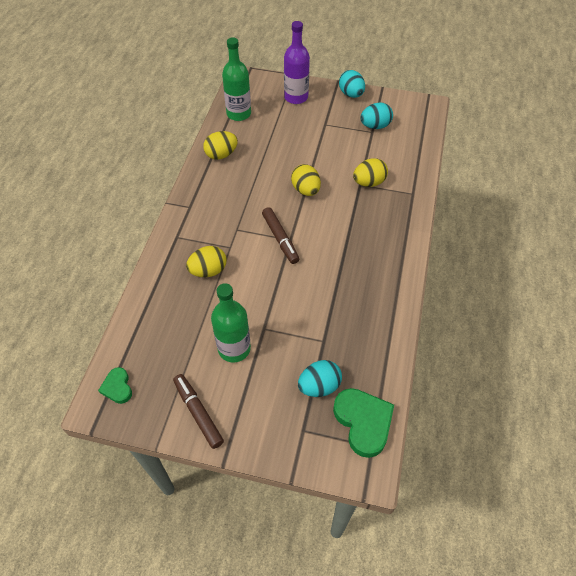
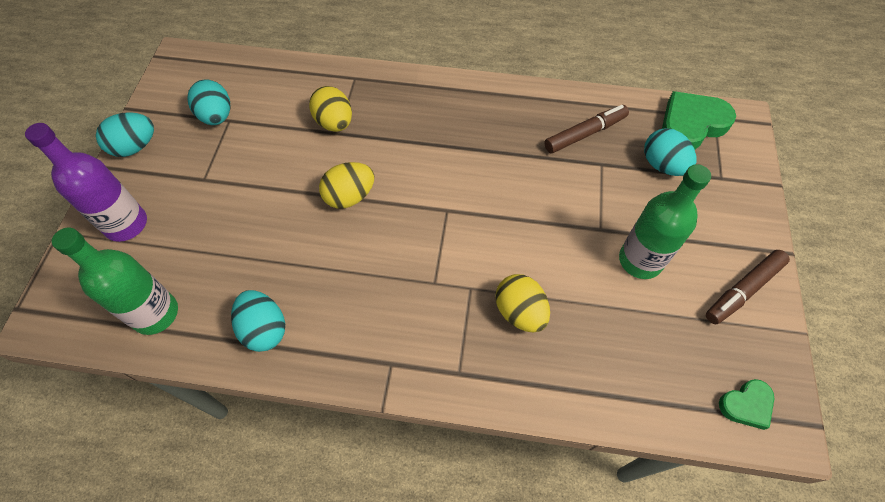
camera: 95 degrees left, 5 degrees up
yellow egg [203,131,238,160] -> turquoise egg [231,290,285,352]
brown marker [262,207,299,264] -> brown marker moved to [544,105,629,153]

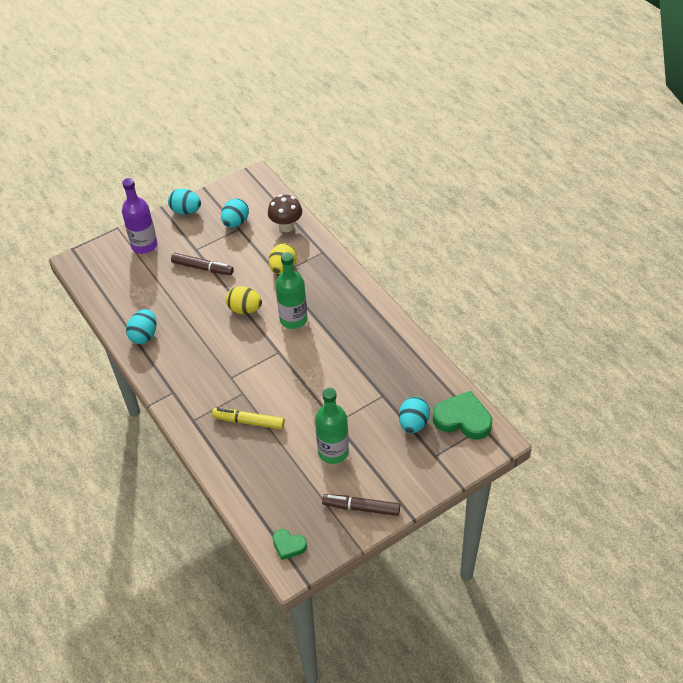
camera: 50 degrees right, 10 degrees down
green bottle [52,228,178,335] -> green bottle moved to [275,252,308,329]
yellow egg [495,274,550,332] -> yellow marker [212,408,285,429]
brown marker [544,105,629,153] -> brown marker moved to [171,253,234,275]
none -> brown mushroom [268,194,302,232]

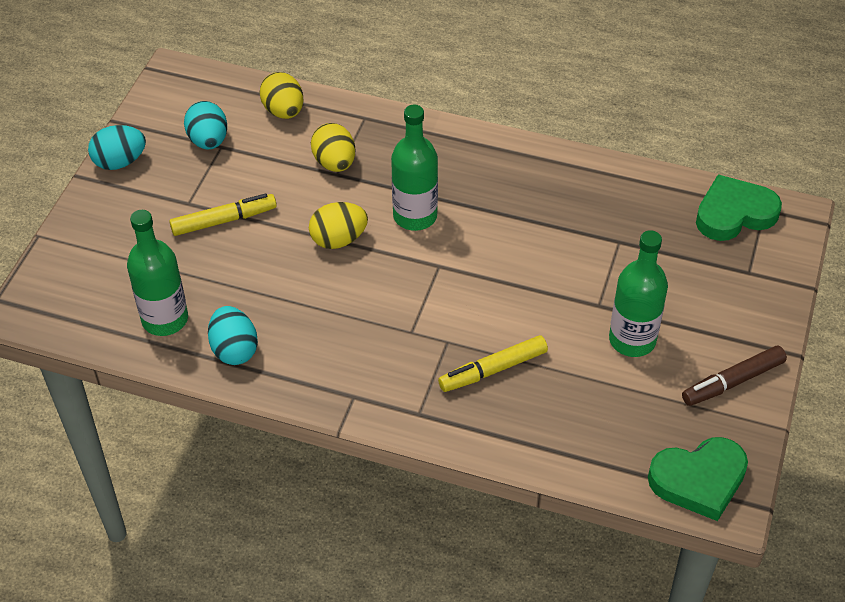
camera: 40 degrees left, 0 degrees up
purple bottle [122,178,157,254] -> none
brown marker [171,253,234,275] -> yellow marker [169,193,277,236]
brown mushroom [268,194,302,232] -> yellow egg [259,72,303,119]
green heart [272,529,307,560] -> green heart [648,437,748,521], size x1.81
turquoise egg [399,397,430,433] -> none
none -> green bottle [127,210,188,336]

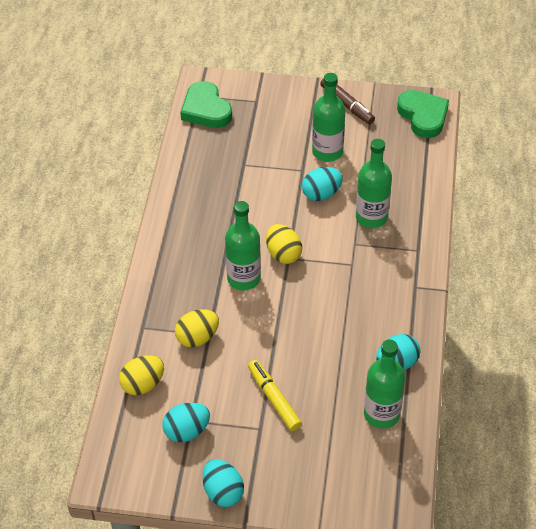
camera: 100 degrees left, 0 degrees up
yellow egg [309,202,368,249] -> yellow egg moved to [266,224,302,264]
yellow marker [438,335,548,392] -> green bottle [356,139,392,228]
none -> turquoise egg [302,167,343,201]

